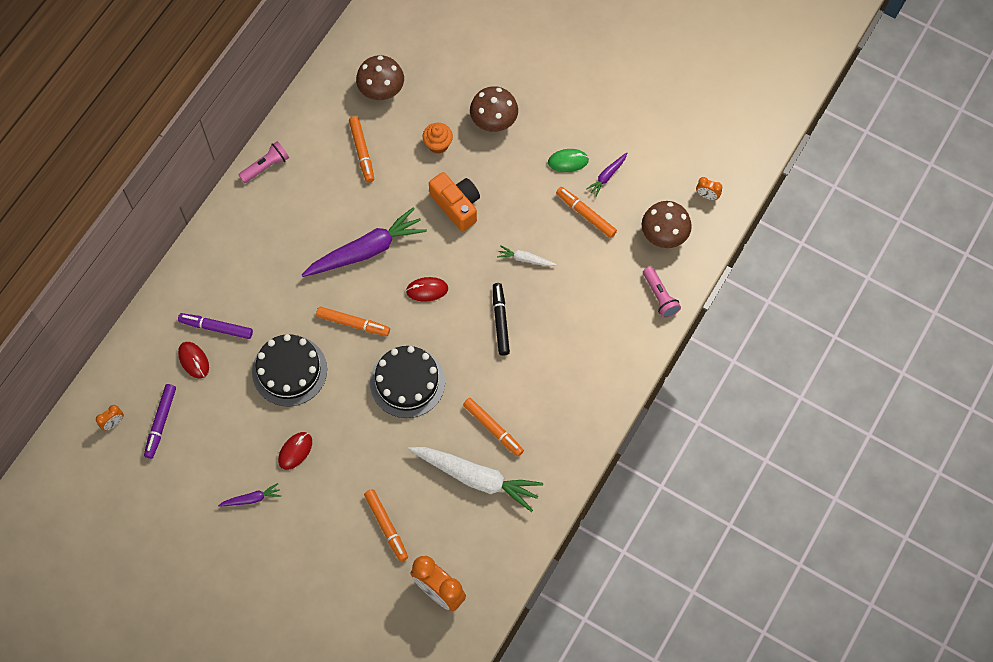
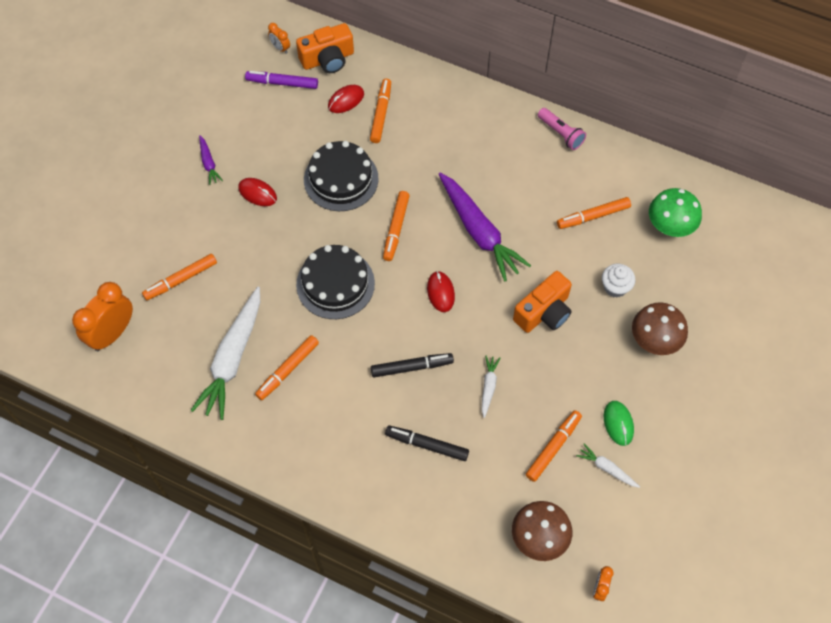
camera: 85 degrees right, 5 degrees down
purple marker [178,313,253,339] -> orange marker [370,79,391,143]
brown mushroom [356,55,404,100] -> green mushroom [649,188,702,237]
orange cupcake [423,123,453,154] -> white cupcake [602,264,635,298]
purple carrot [586,152,627,197] -> white carrot [576,444,640,488]
pink flashlight [643,266,681,318] -> none
none -> orange camera [296,23,354,73]
none -> black marker [385,425,469,461]

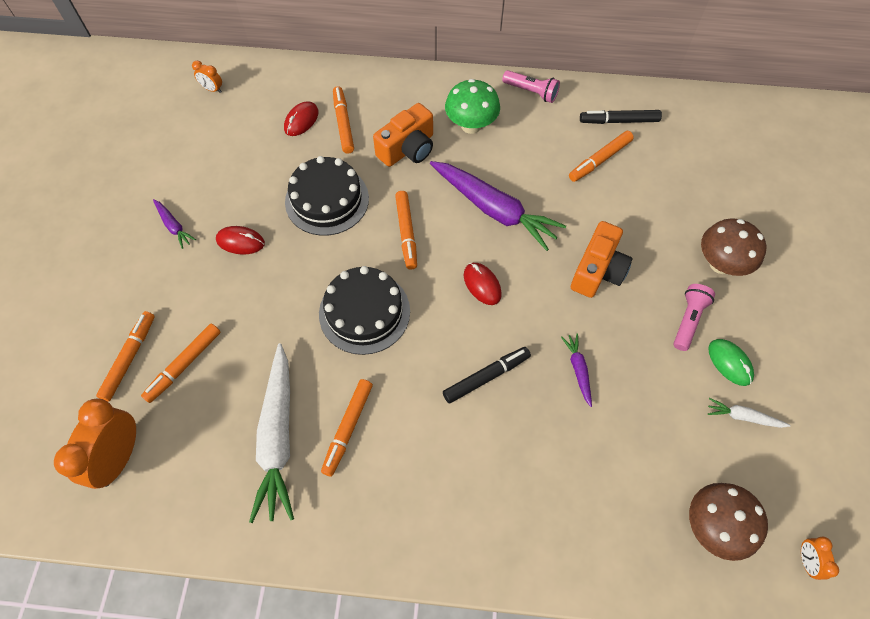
camera: 20 degrees left, 0 degrees up
purple marker [245,71,318,89] -> none
orange camera [296,23,354,73] -> orange camera moved to [373,103,433,167]
black marker [385,425,469,461] -> black marker moved to [580,110,662,124]
white carrot [482,356,500,418] -> purple carrot [561,334,592,407]
orange marker [526,410,582,482] -> orange marker moved to [96,311,155,402]
white cupcake [602,264,635,298] -> none
green mushroom [649,188,702,237] -> green mushroom moved to [445,79,500,134]
none -> pink flashlight [673,284,715,351]

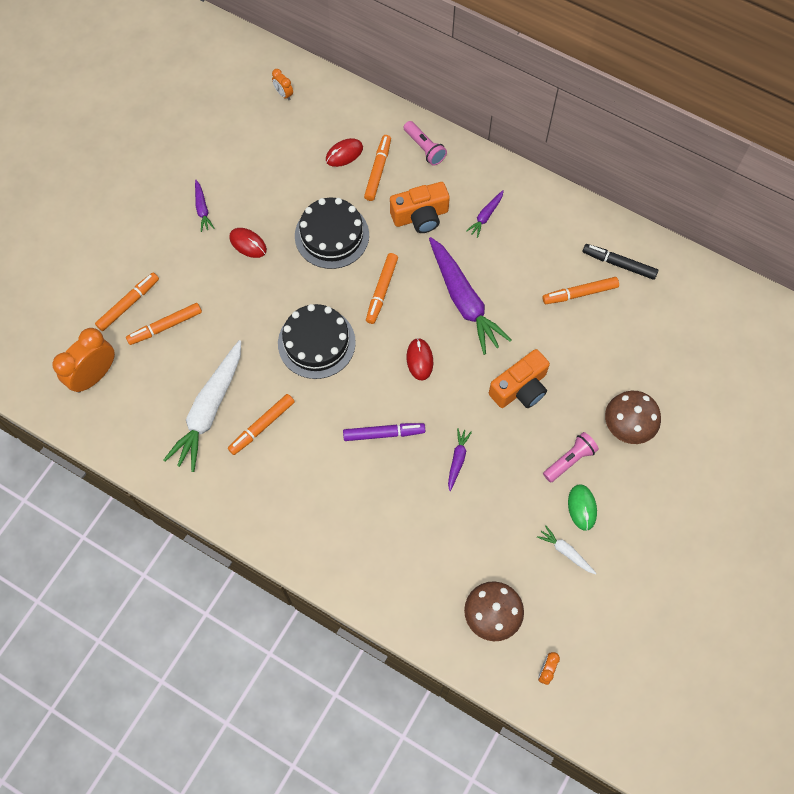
camera: 25 degrees right, 5 degrees up
black marker [443,347,531,404] -> purple marker [343,423,425,441]
green mushroom [445,79,500,134] -> purple carrot [466,190,504,238]
pink flashlight [502,70,560,103] -> pink flashlight moved to [403,121,447,166]

